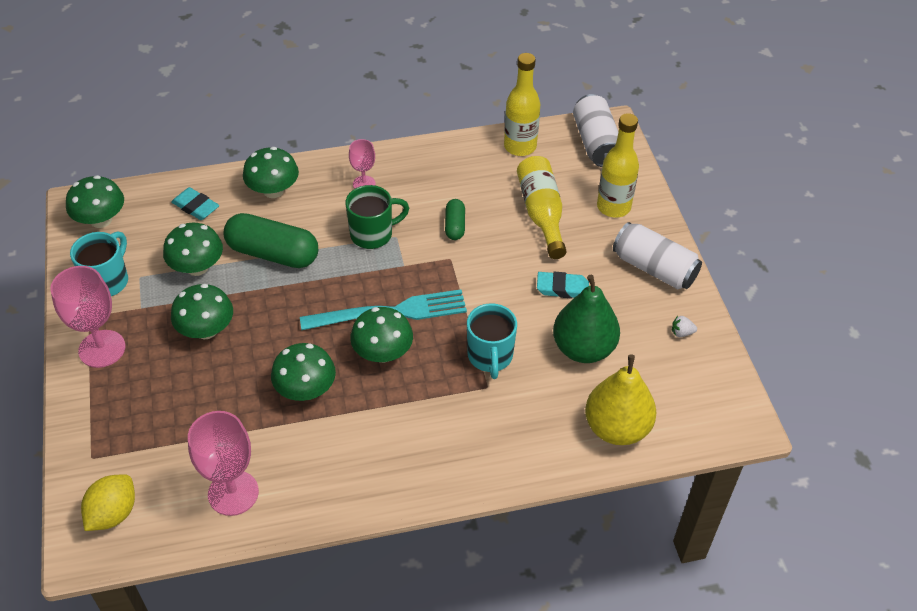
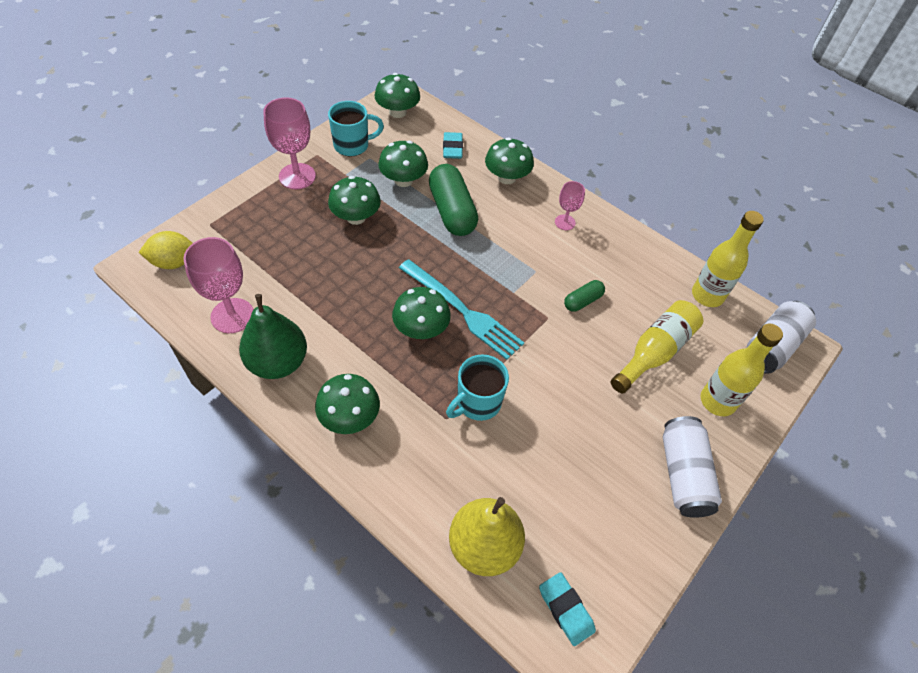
camera: 50 degrees right, 5 degrees up
green mushroom [271,343,336,401] -> green mushroom moved to [315,374,380,434]
green mug [346,185,409,249] -> none
turquoise eraser [537,272,589,299] -> turquoise eraser moved to [539,572,596,646]
green pear [553,275,620,363] -> green pear moved to [239,294,307,379]
white strawberry [672,316,697,337] -> none

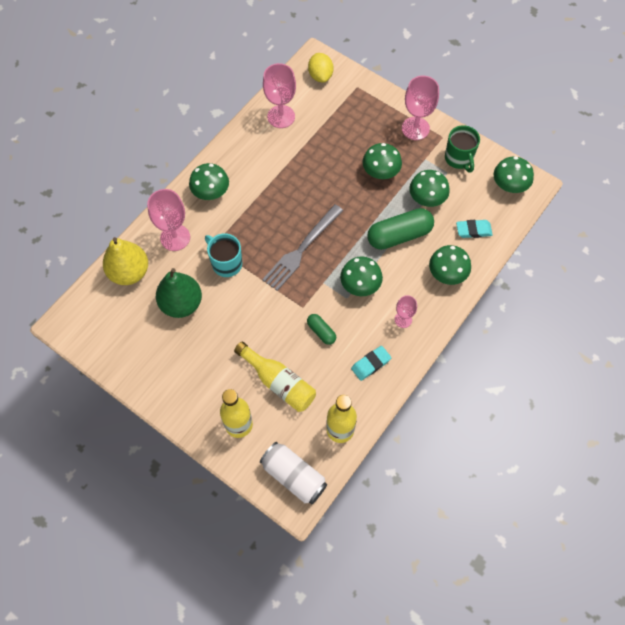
camera: 90 degrees right, 10 degrees up
green pear [239,294,307,379] -> green pear moved to [156,268,202,318]
turquoise mug [328,101,384,156] -> green mug [445,125,480,173]
green mushroom [392,287,451,339] -> green mushroom moved to [340,257,383,296]
turquoise fork [399,259,524,360] -> grey fork [262,204,343,291]
turquoise eraser [539,572,596,646] -> turquoise eraser moved to [351,346,391,381]
white can [663,416,722,518] -> none
none -> pink goblet [147,189,190,251]

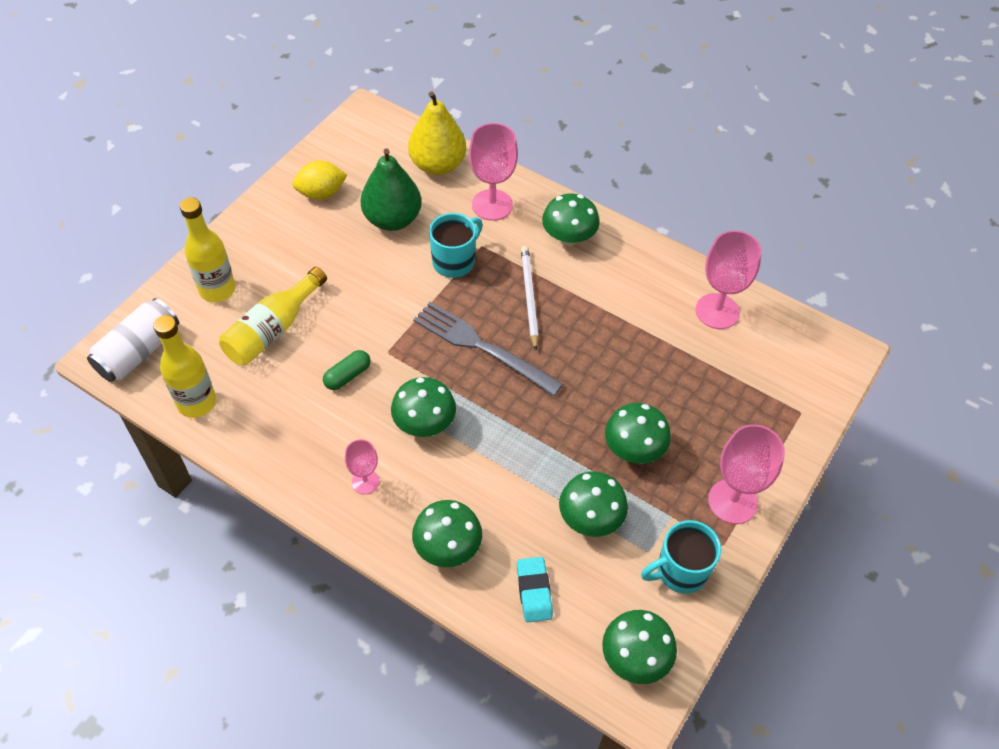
camera: 85 degrees right, 10 degrees down
yellow lemon [308,53,334,83] -> yellow lemon moved to [292,161,347,200]
turquoise eraser [351,346,391,381] -> none
green capsule [367,208,434,250] -> none
green mug [445,125,480,173] -> turquoise mug [641,520,721,594]
none -> white pencil [521,246,539,350]

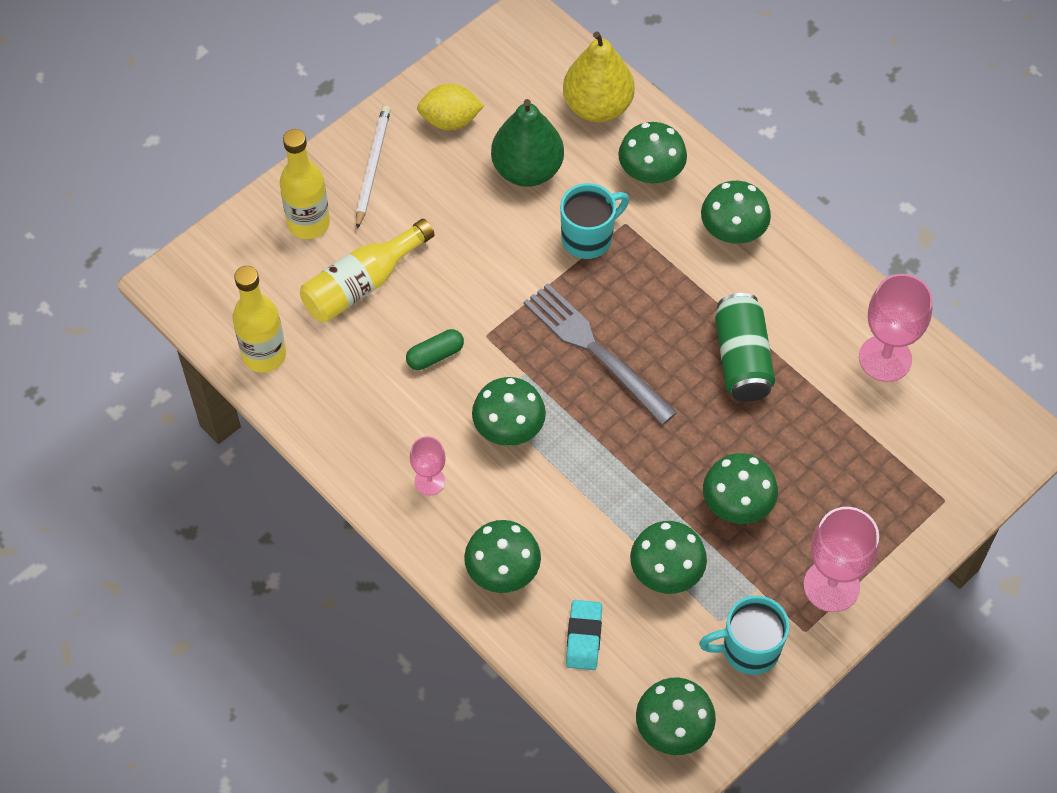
camera: 15 degrees right, 5 degrees up
white can [87,298,179,382] -> none
pink goblet [469,123,518,221] -> green mushroom [618,122,687,183]
white pencil [521,246,539,350] -> white pencil moved to [356,106,391,229]
none -> green can [715,293,775,402]

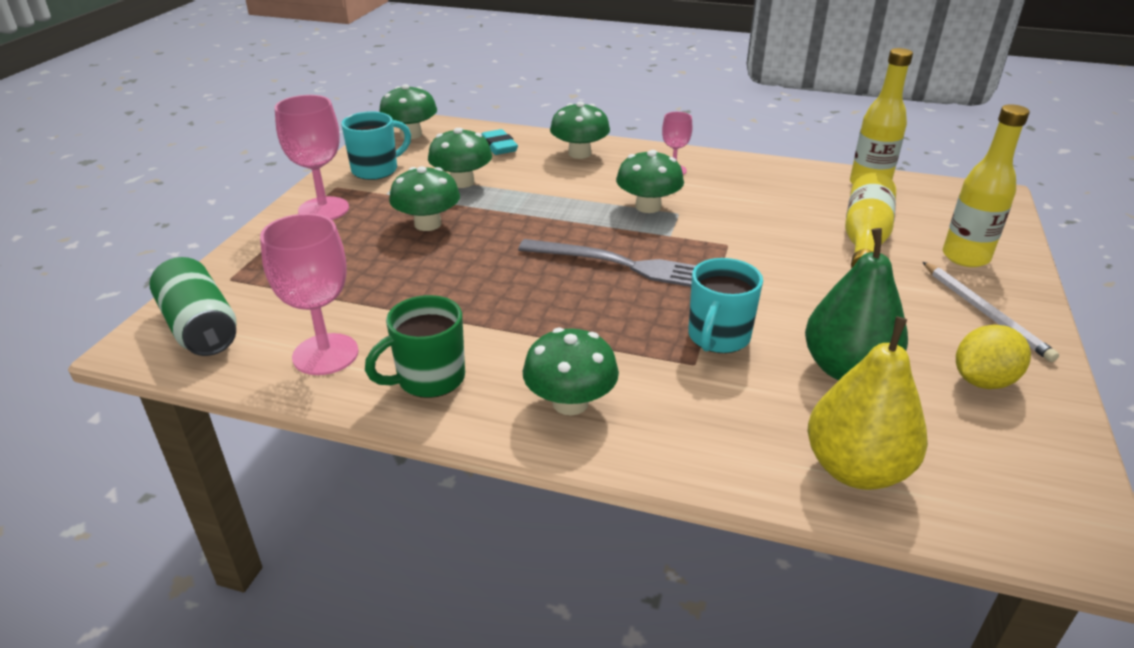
camera: 150 degrees right, 25 degrees down
green capsule [406,329,464,370] -> none
green mushroom [618,122,687,183] -> none
green can [715,293,775,402] -> green can moved to [150,257,236,356]
none -> green mug [365,295,465,398]

